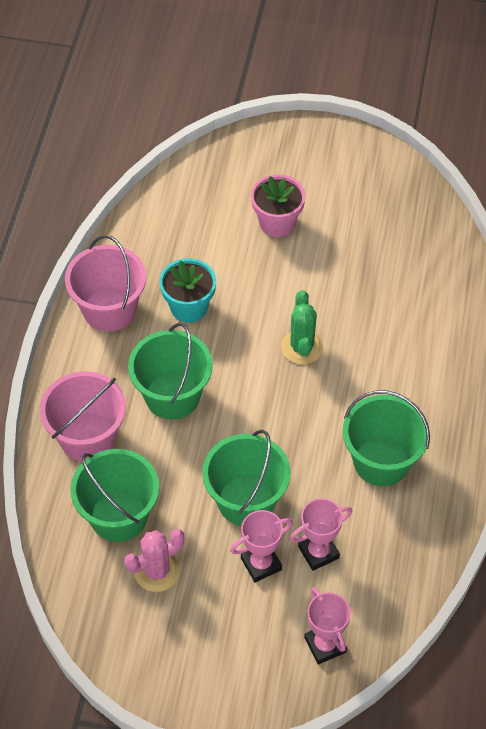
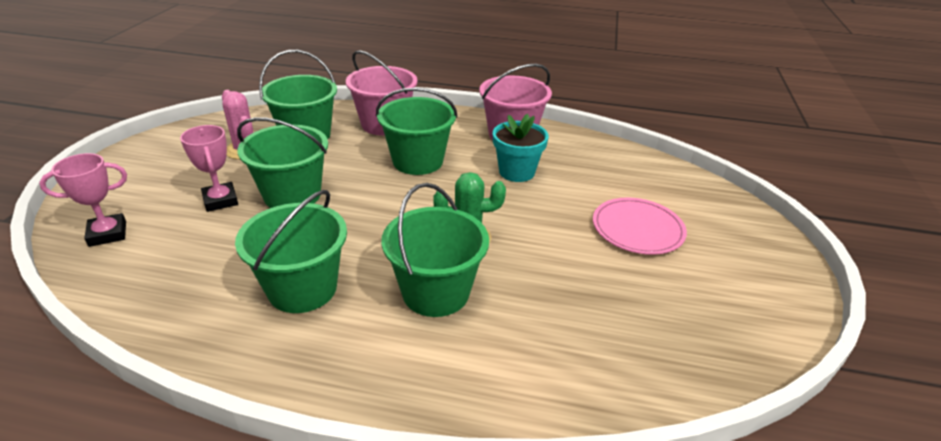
camera: 90 degrees right, 20 degrees down
pink flower pot [251,174,306,237] -> pink plate [593,198,687,255]
pink trophy [290,498,352,571] -> none
none -> green bucket [381,183,489,317]

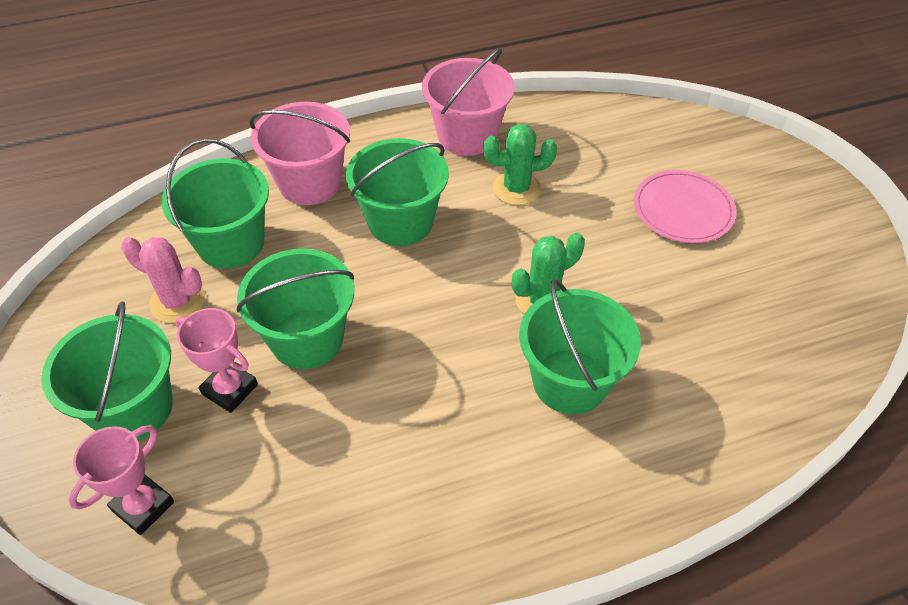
camera: 30 degrees left, 15 degrees up
green bucket [235,190,347,313] -> green bucket moved to [41,302,173,440]
turquoise flower pot [493,114,549,182] -> green cactus [484,124,557,205]

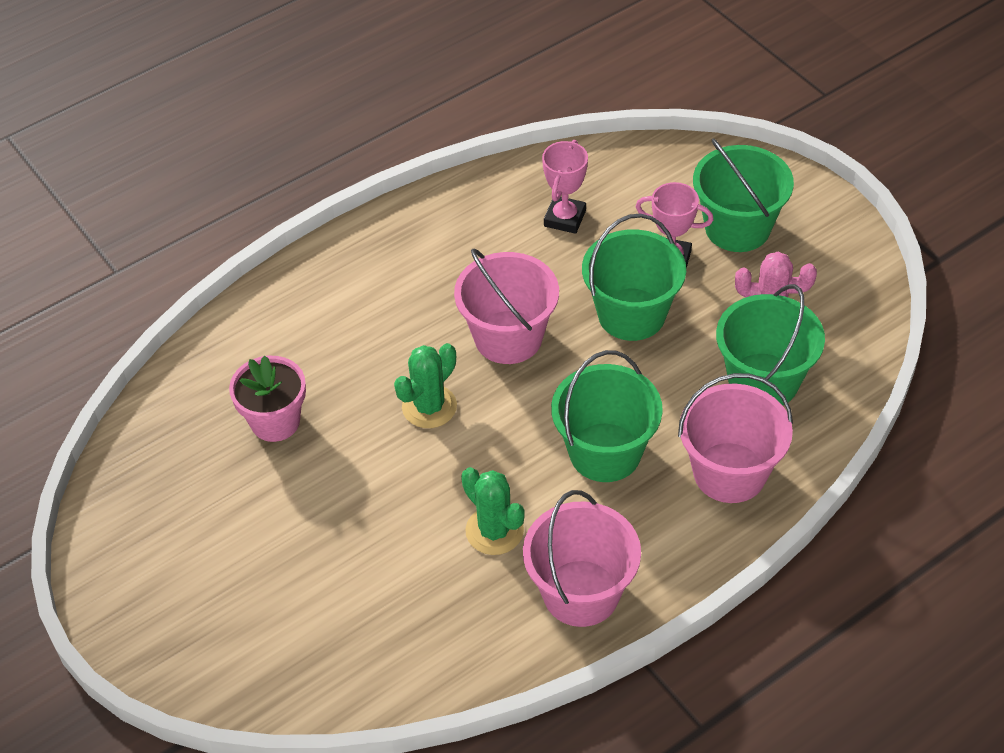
camera: 165 degrees right, 0 degrees up
pink trophy [69,425,174,535] -> pink trophy moved to [542,140,588,234]
green cactus [484,124,557,205] -> green cactus turned 75 degrees clockwise [461,467,525,555]
green bucket [519,279,641,414] -> none
pink plate [634,170,736,243] -> none
none -> pink flower pot [229,356,306,442]
none -> pink bucket [454,248,559,364]

